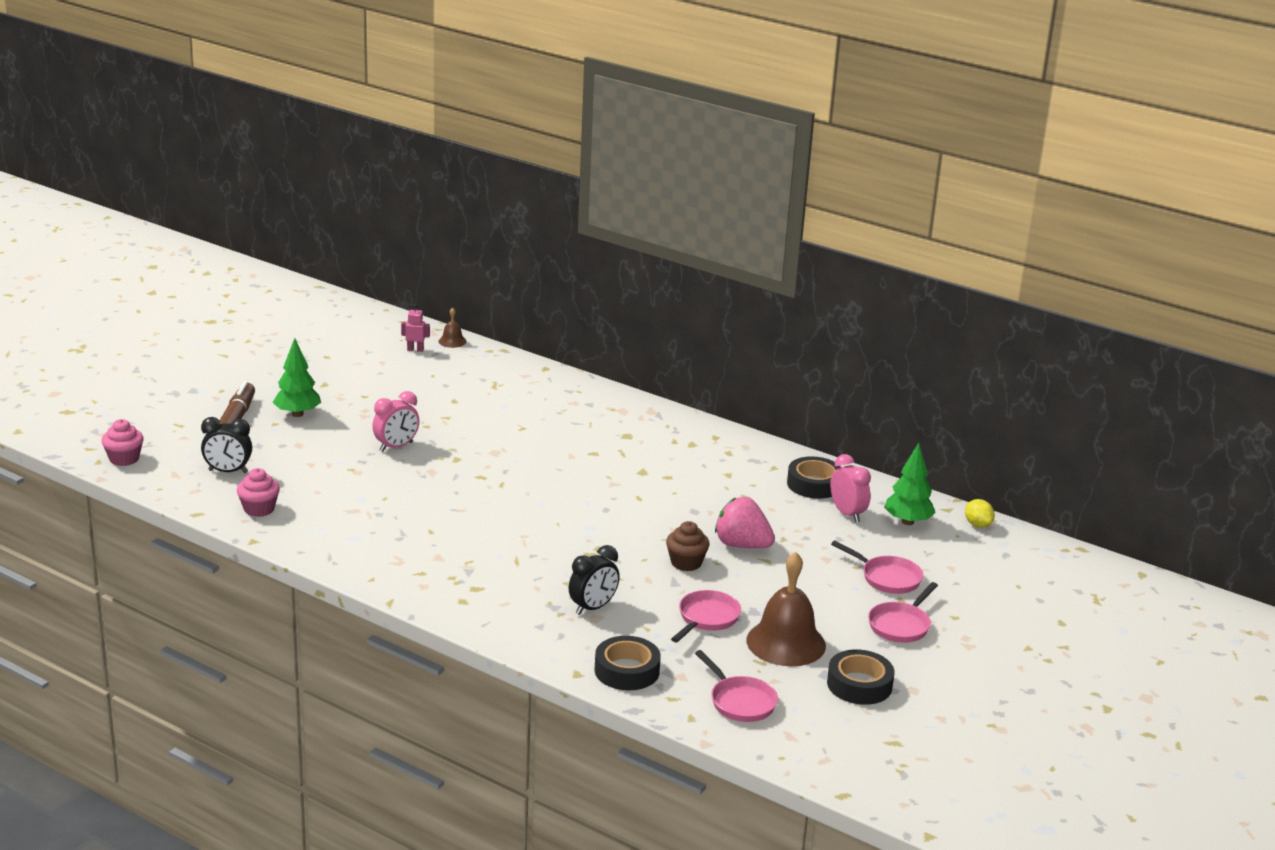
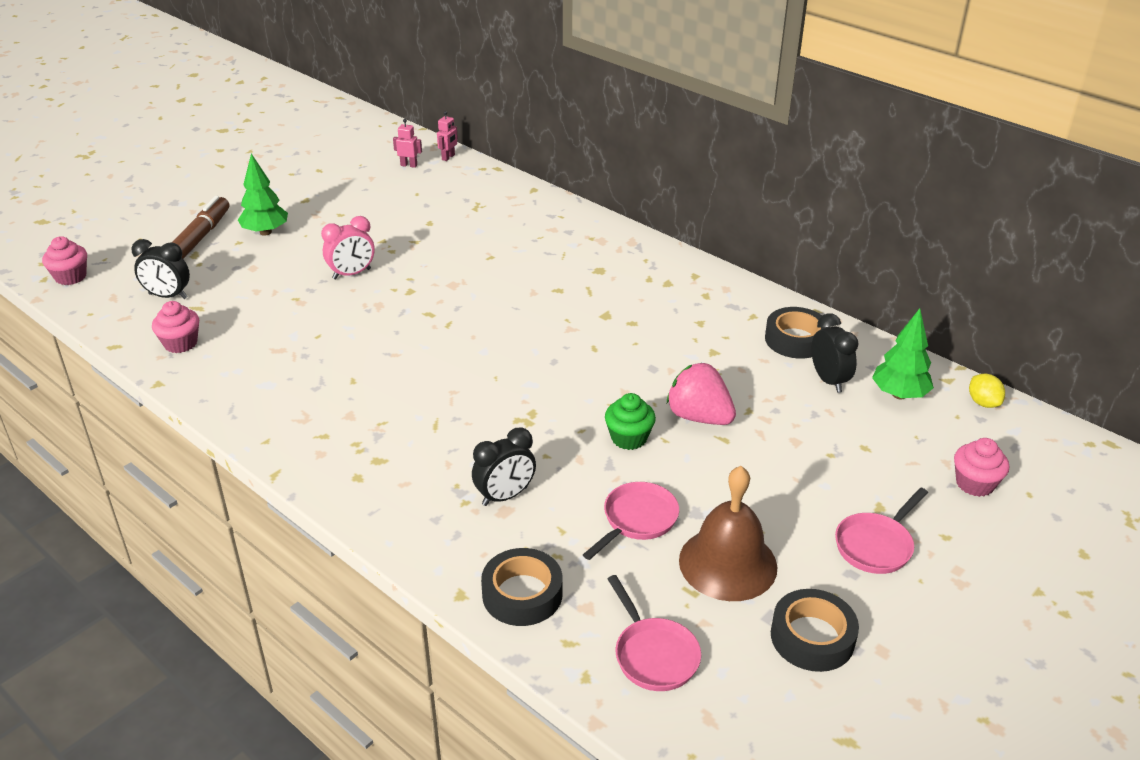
camera: 10 degrees right, 10 degrees up
brown bell [438,307,466,348] -> pink robot [437,111,458,161]
brown cupcake [666,521,710,571] -> green cupcake [605,393,656,450]
pink clock [830,454,871,522] -> black clock [811,313,858,393]
pink pan [831,541,924,594] -> none
none -> pink cupcake [954,438,1009,497]

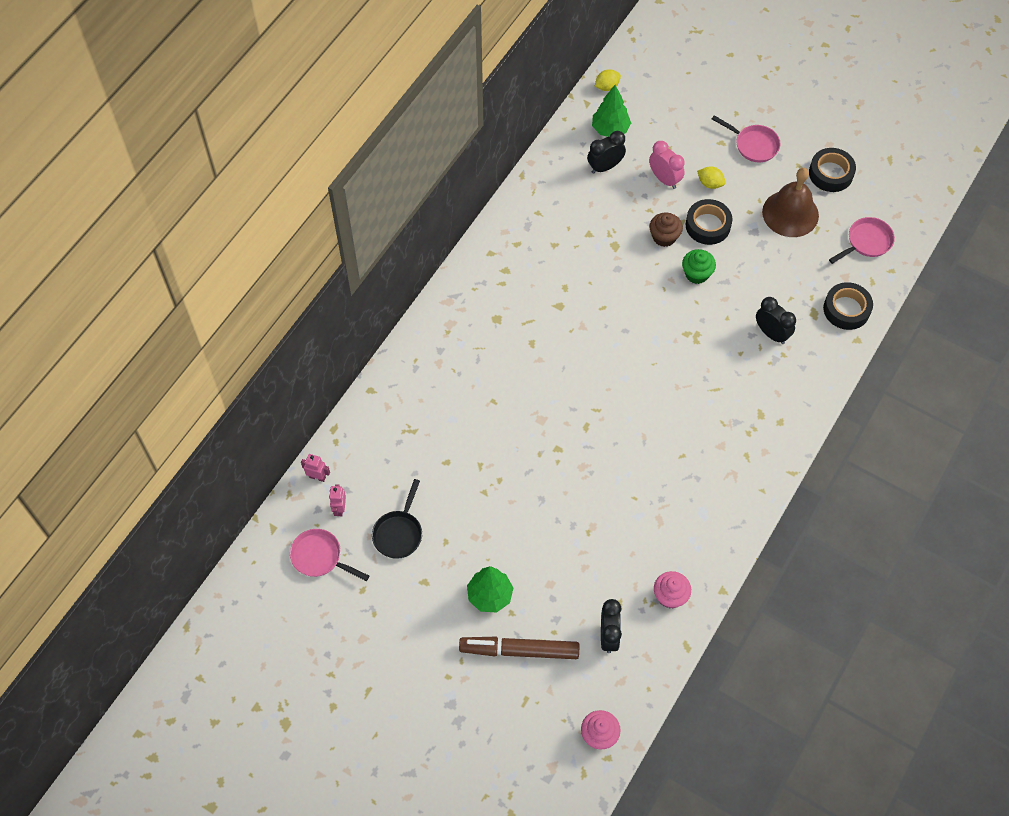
camera: 100 degrees left, 25 degrees up
pink clock [321,216,375,279] -> pink clock moved to [649,141,685,189]
pink pan [583,482,679,560] -> pink pan moved to [290,529,369,581]
pink strawberry [667,363,736,425] -> brown cupcake [649,213,683,247]
black tape [765,307,829,359] -> black tape moved to [686,199,732,245]
pink cupcake [954,438,1009,497] -> none
none -> black pan [372,479,422,559]
none -> yellow lemon [697,166,726,189]

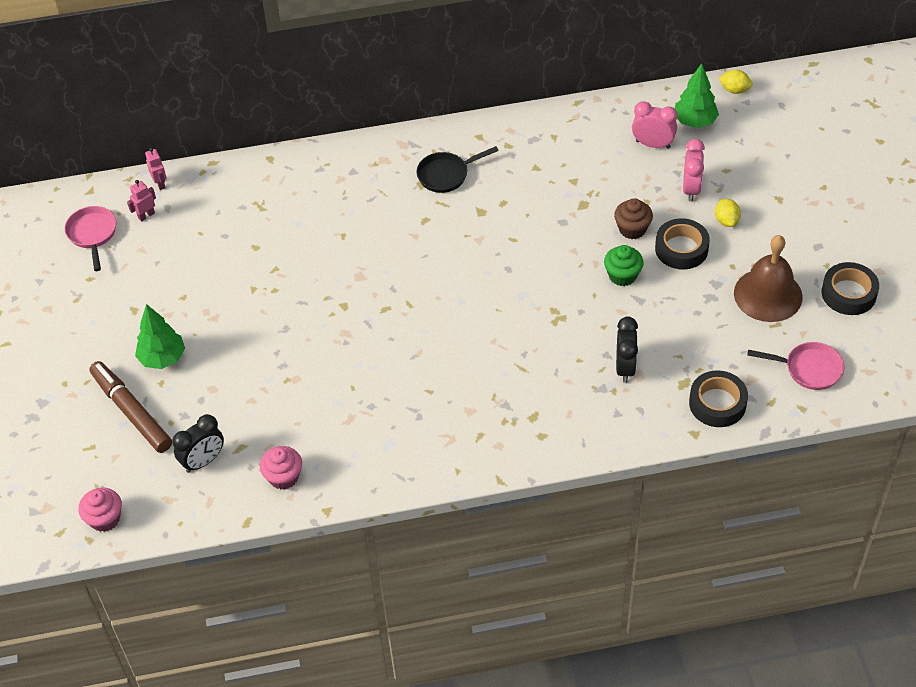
camera: 50 degrees right, 10 degrees down
black pan [372,479,422,559] -> black pan moved to [417,146,499,193]
black clock [587,131,626,174] -> pink clock [632,101,678,149]
pink pan [712,115,781,162] -> none

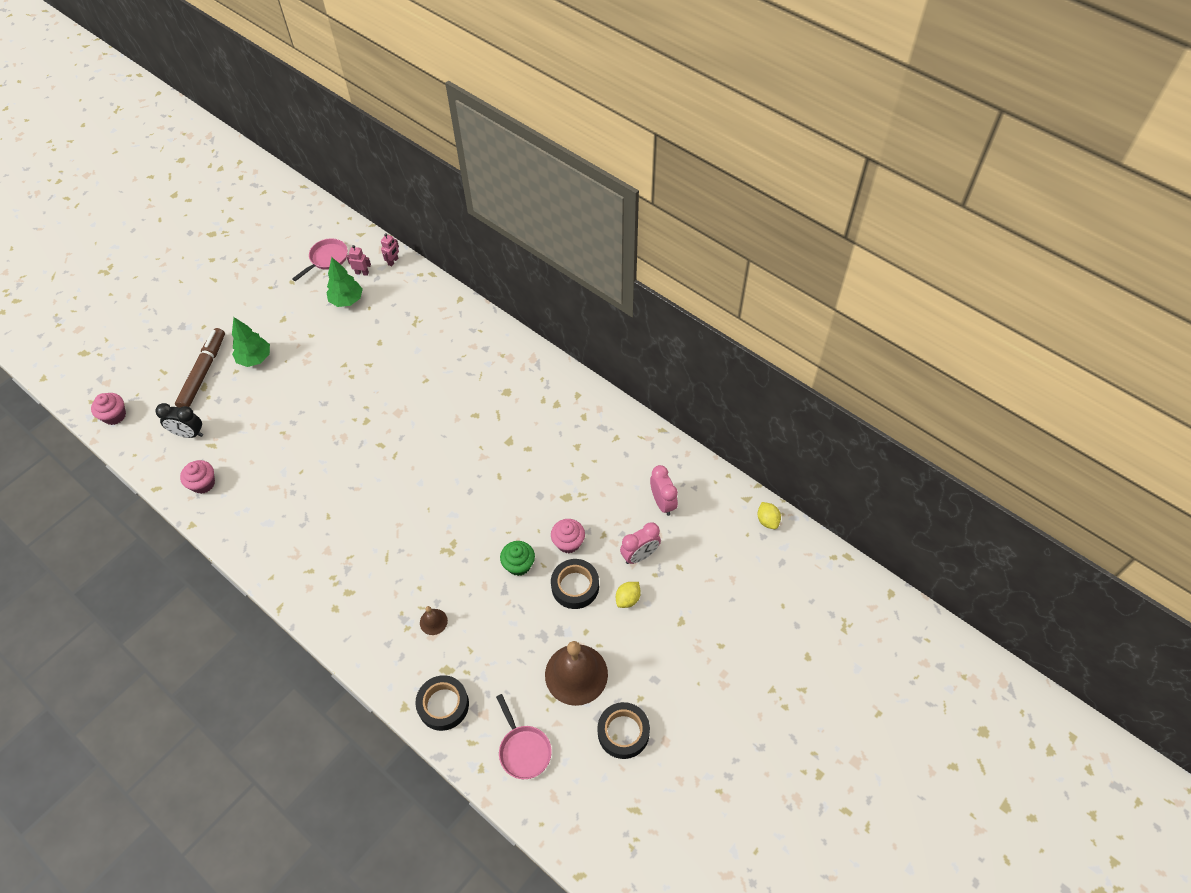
camera: 50 degrees right, 5 degrees up
black pan [417,146,499,193] -> none
brown cupcake [614,198,653,239] -> pink cupcake [551,519,585,553]
black clock [616,316,638,383] -> brown bell [420,606,448,635]
green tree [675,63,719,128] -> green tree moved to [326,257,363,307]

